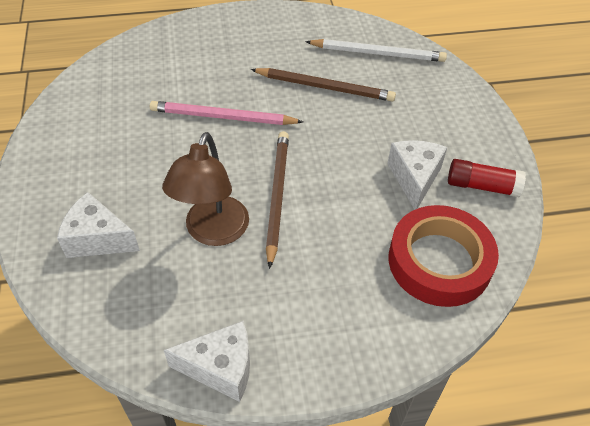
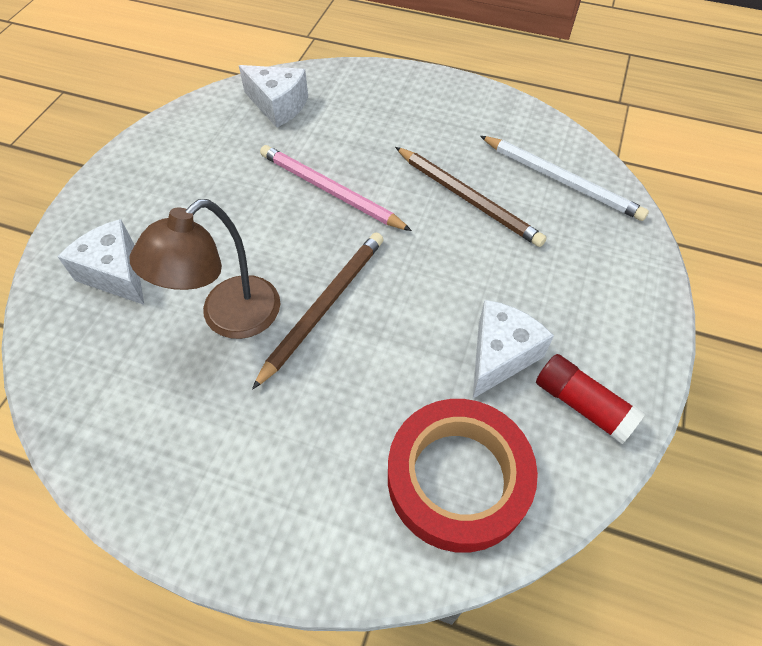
camera: 30 degrees right, 5 degrees up
white cheese [164,321,250,402] -> white cheese moved to [239,65,308,128]

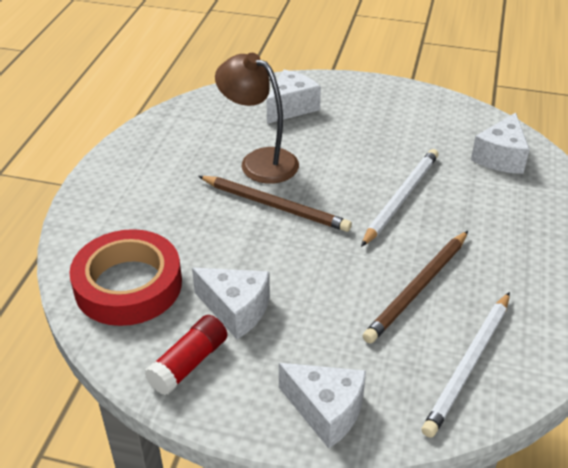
camera: 85 degrees right, 15 degrees down
pink pencil [260,145,412,231] -> white pencil [361,149,439,247]
none -> white cheese [279,363,366,449]

